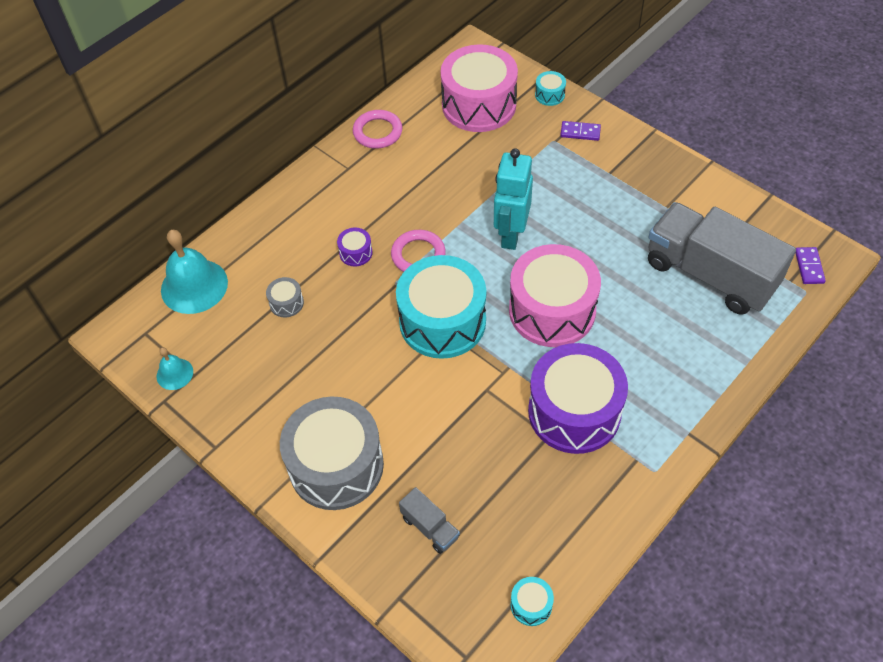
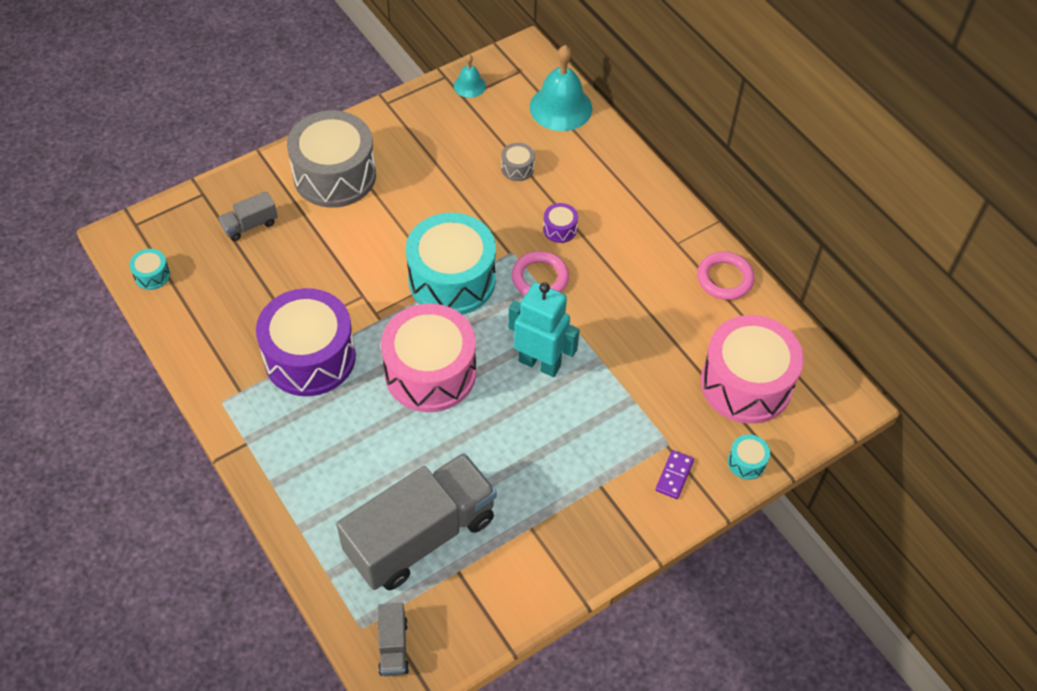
camera: 100 degrees right, 0 degrees up
purple domino [795,247,826,284] -> grey truck [377,603,409,676]

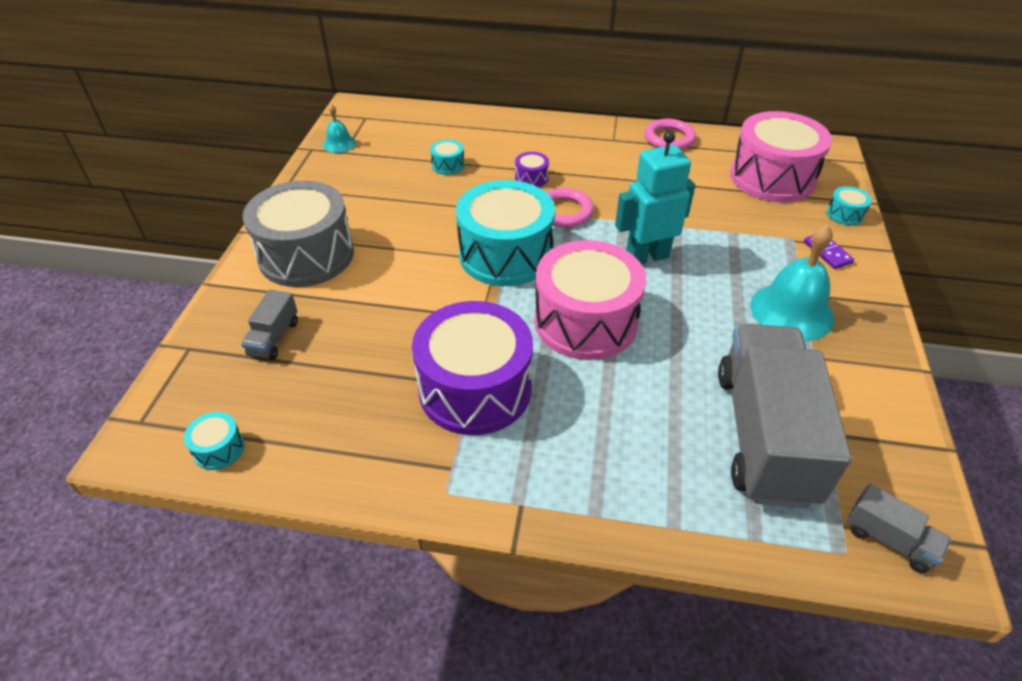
camera: 45 degrees left, 10 degrees down
grey drum [501,143,535,181] -> turquoise drum [430,139,464,175]
turquoise bell [530,45,592,131] -> turquoise bell moved to [750,224,834,341]

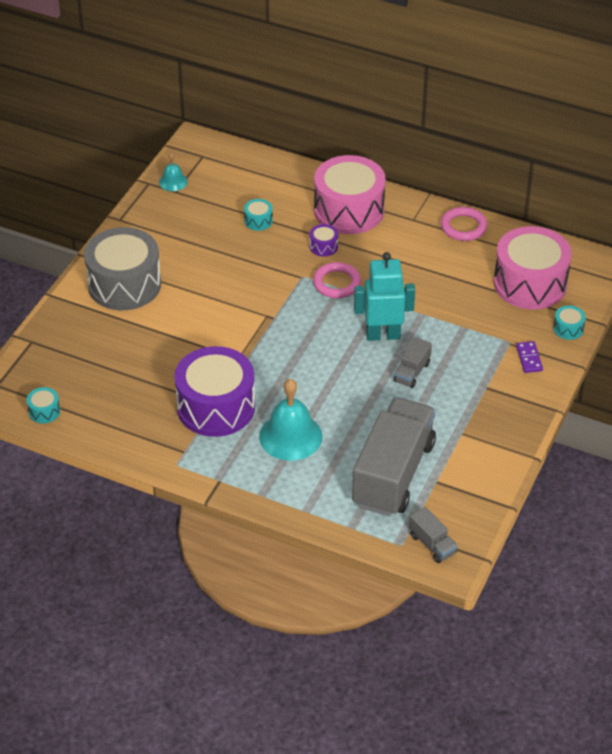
camera: 15 degrees right, 0 degrees up
grey truck [241,289,298,360] -> grey truck moved to [394,337,432,388]
turquoise drum [456,180,555,286] -> none
pink drum [534,240,646,360] -> pink drum moved to [314,155,386,234]
turquoise bell [750,224,834,341] -> turquoise bell moved to [259,379,323,461]

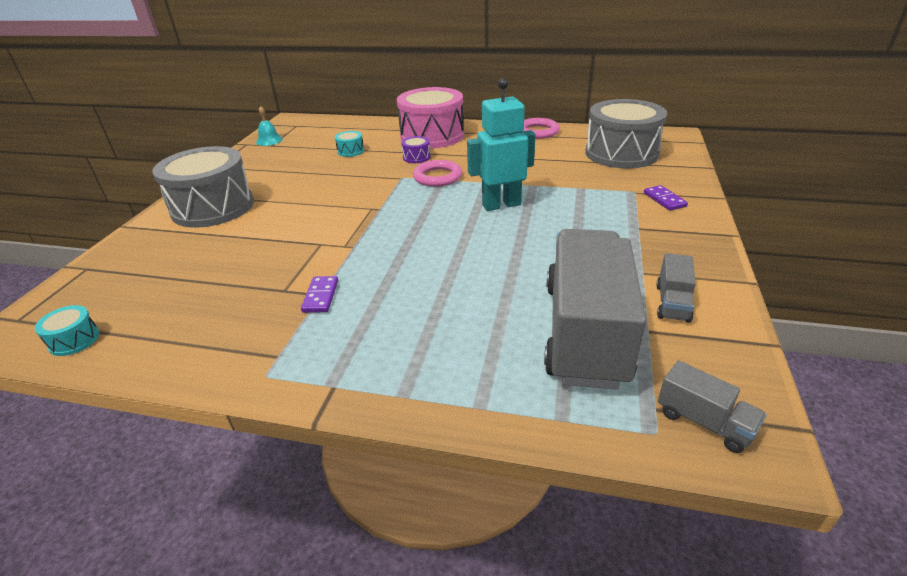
camera: 10 degrees left, 10 degrees down
purple drum [174,346,255,437] -> purple domino [301,276,338,313]
turquoise bell [259,379,323,461] -> none
grey truck [394,337,432,388] -> grey truck moved to [656,253,696,323]
pink drum [494,226,572,309] -> grey drum [585,99,667,169]
turquoise drum [553,305,586,340] -> none

